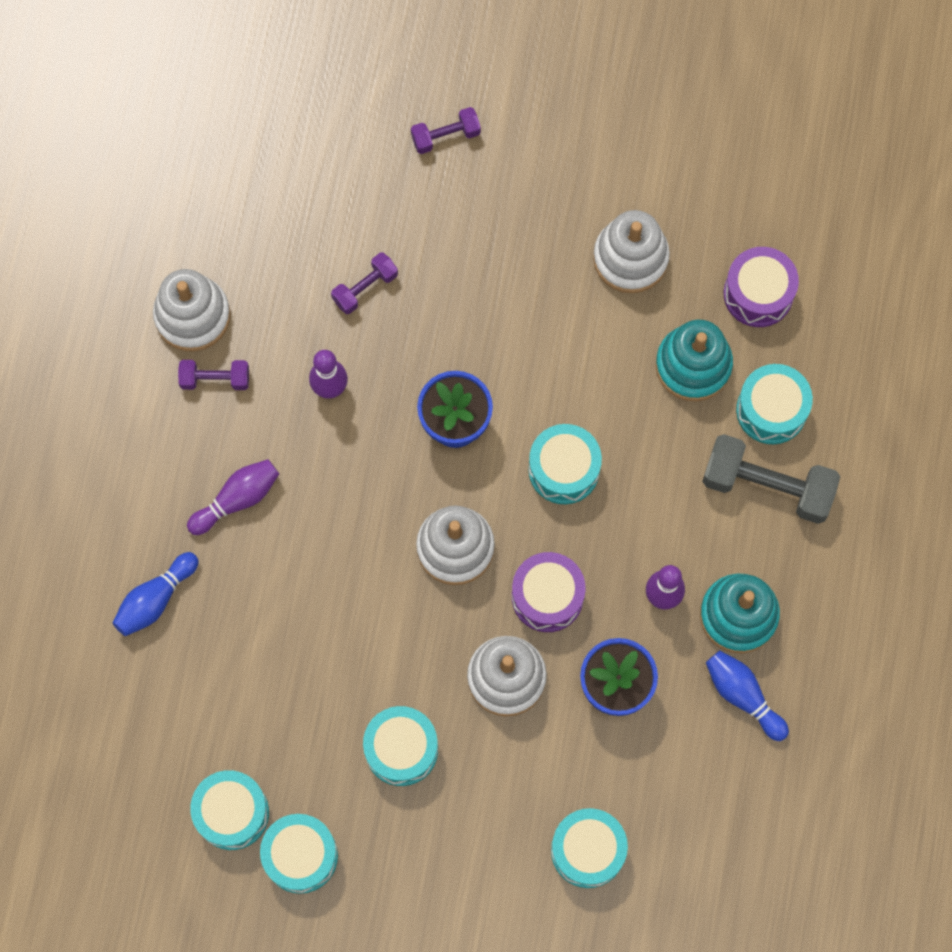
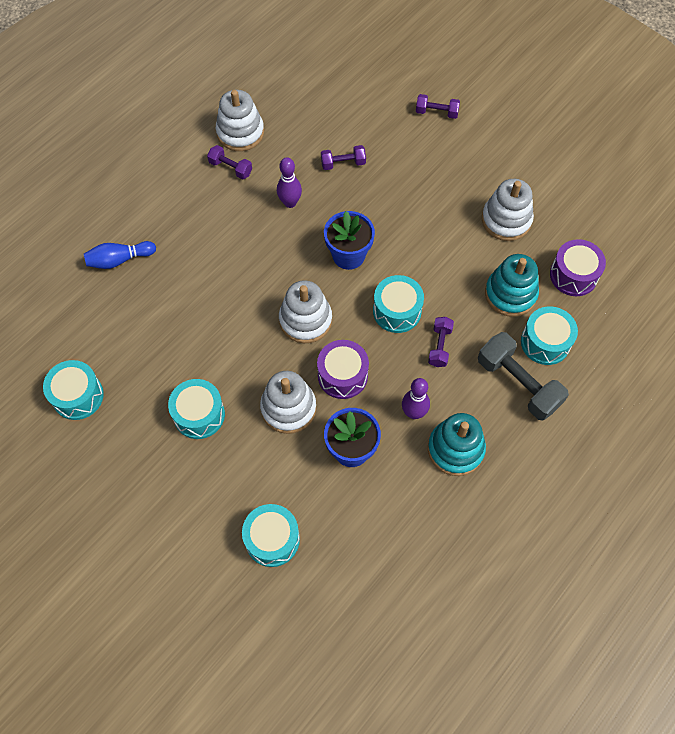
camera: 30 degrees right, 10 degrees down
purple bowling pin [187,459,279,535] -> none
turquoise drum [260,814,338,894] -> none
blue bowling pin [706,651,789,741] -> none
none -> purple dumbbell [428,317,454,367]

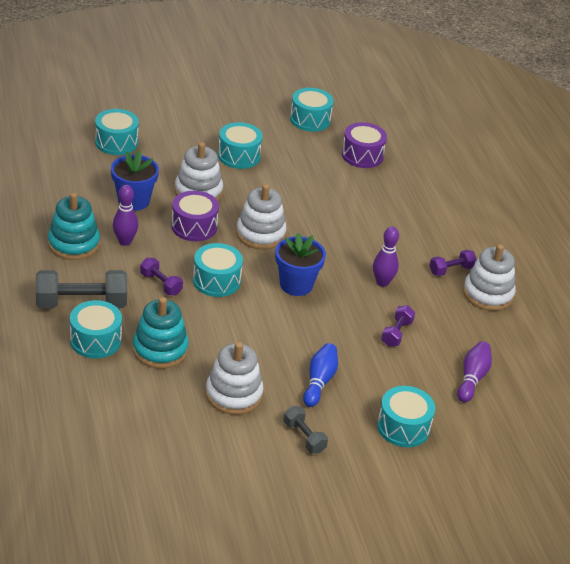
camera: 120 degrees right, 25 degrees down
blue bowling pin [84,241,156,269] -> blue bowling pin moved to [303,343,338,407]
purple dumbbell [416,94,460,119] -> turquoise drum [377,386,435,447]
purple drum [550,239,606,296] -> purple drum moved to [342,122,387,168]
none -> grey dumbbell [284,406,328,453]
none -> purple bowling pin [457,341,492,402]

